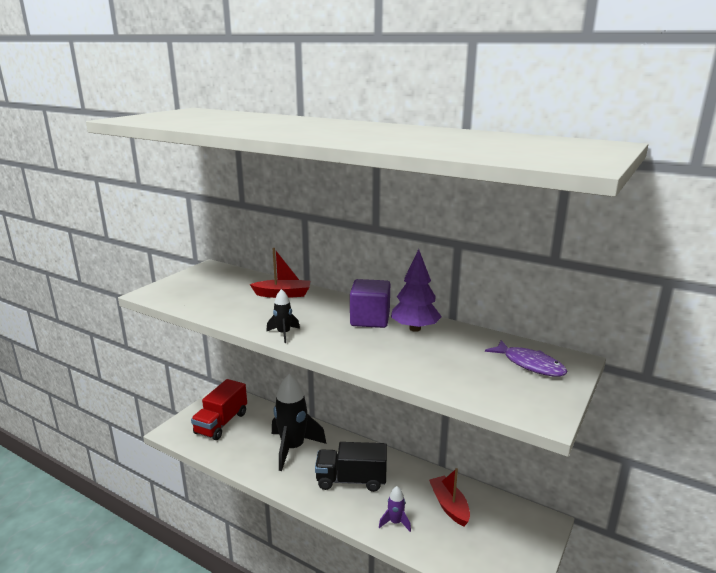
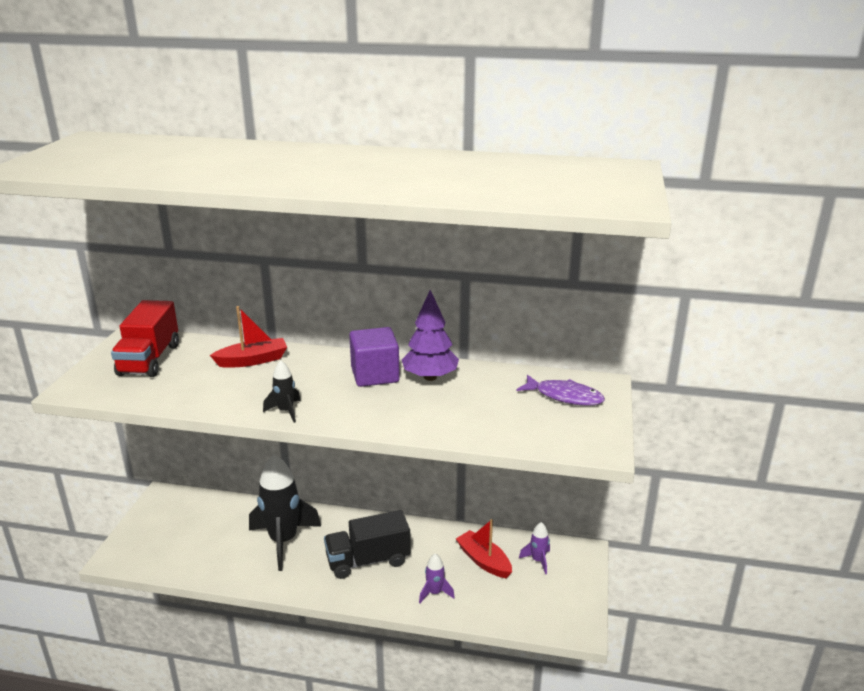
camera: 20 degrees left, 5 degrees up
red truck [191,379,247,440] -> red truck moved to [111,300,179,377]
none -> purple rocket [519,522,550,574]

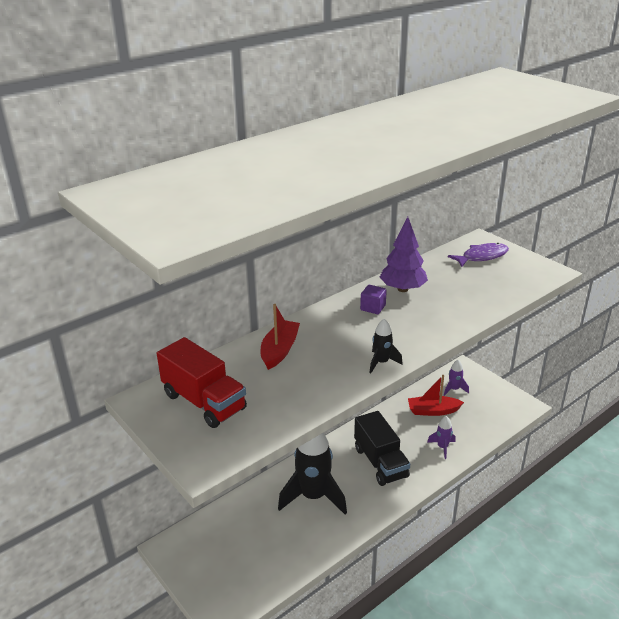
camera: 50 degrees left, 5 degrees up
black truck [324,510,411,579] -> black truck turned 45 degrees counterclockwise [354,411,410,486]
purple cube [349,327,400,387] -> purple cube [360,285,387,314], size x0.54

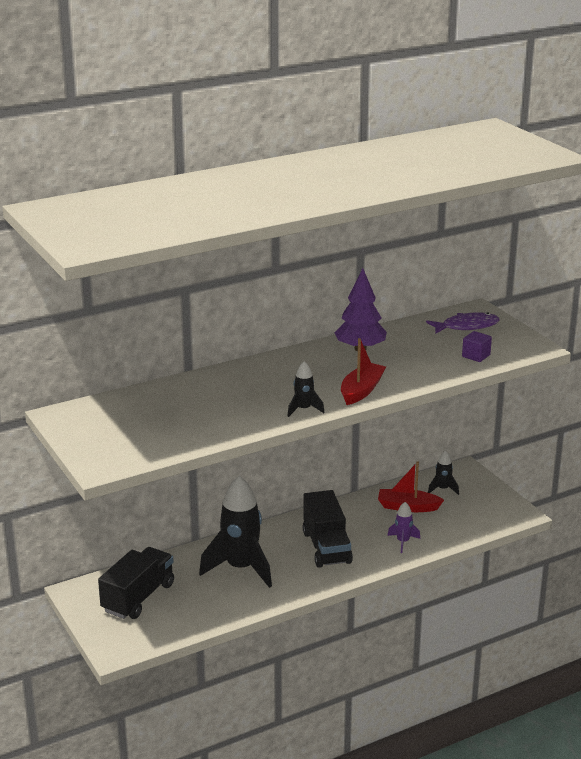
camera: 10 degrees right, 5 degrees down
red truck [157,337,247,428] -> none
red boat [261,304,300,370] -> red boat moved to [341,338,386,405]
purple cube [360,285,387,314] -> purple cube moved to [462,331,492,362]
purple rocket [444,360,469,396] -> black rocket [428,450,459,495]
none -> black truck [98,547,174,619]

